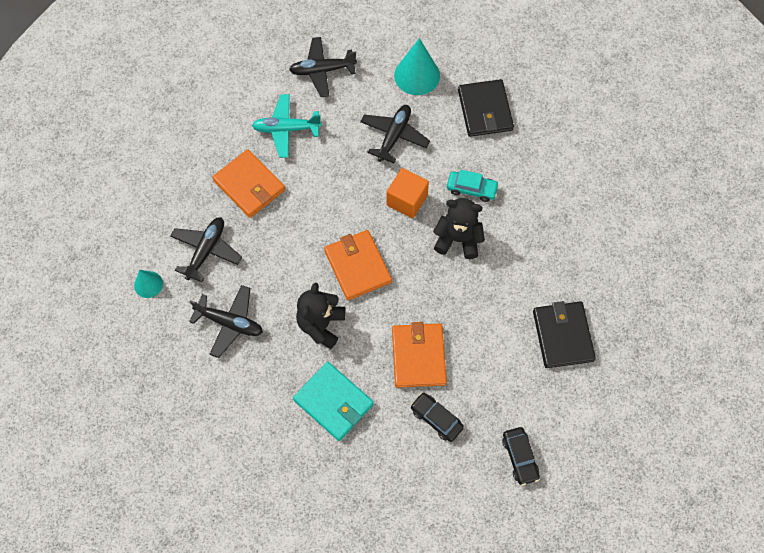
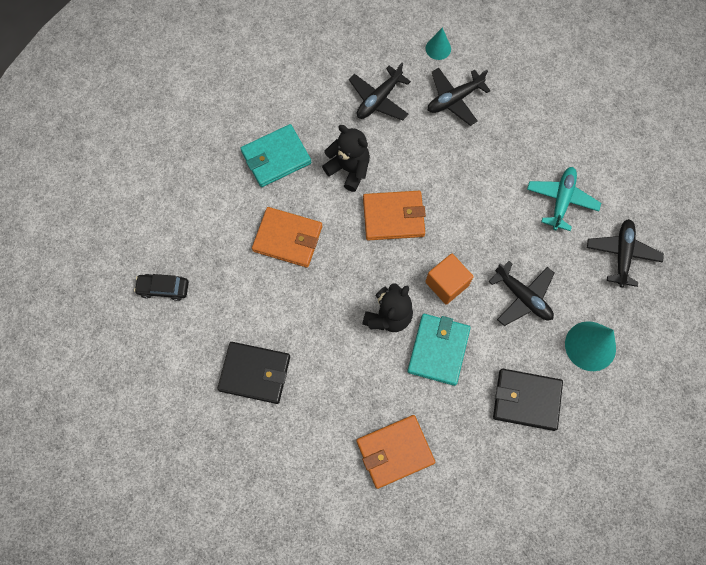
camera: 110 degrees right, 5 degrees up
black plane [170,217,242,282] -> black plane turned 105 degrees clockwise [428,68,491,126]
orange wallet [212,149,285,218] -> orange wallet moved to [356,415,435,489]
black car [410,392,464,442] -> none
turquoise car [447,170,499,202] -> turquoise wallet [407,314,471,386]

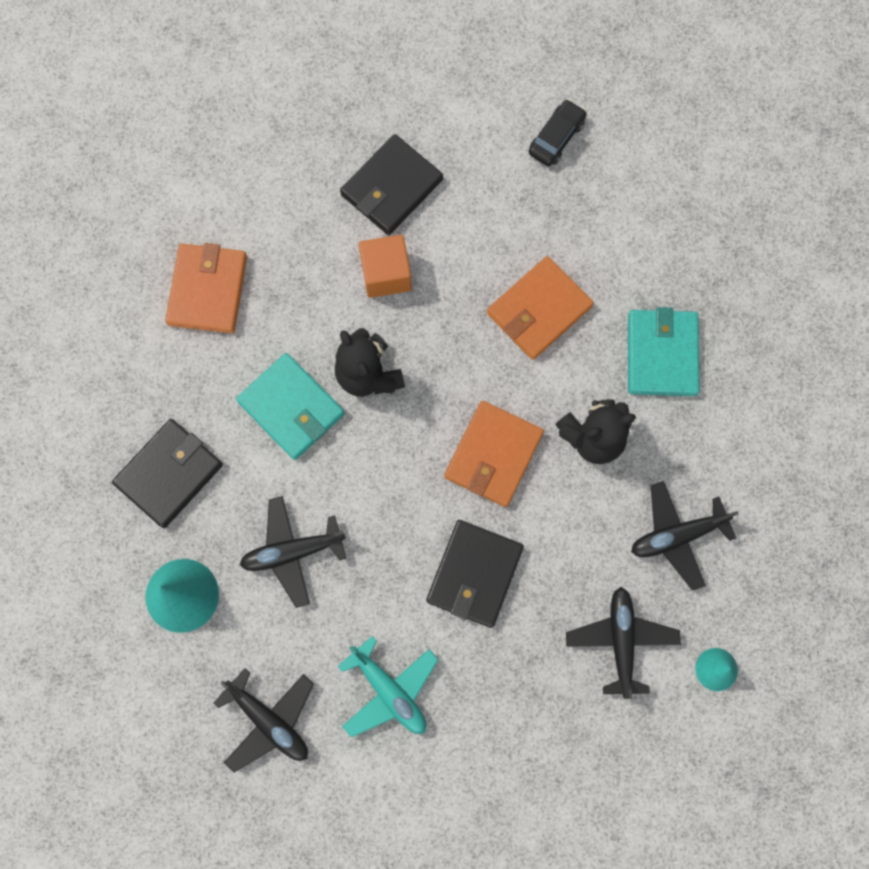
camera: 120 degrees right, 5 degrees up
black plane [349,63,411,120] -> black plane turned 90 degrees counterclockwise [631,481,738,591]
orange cube [425,253,474,305] -> orange cube moved to [359,235,412,298]
none -> black wallet [426,520,524,628]

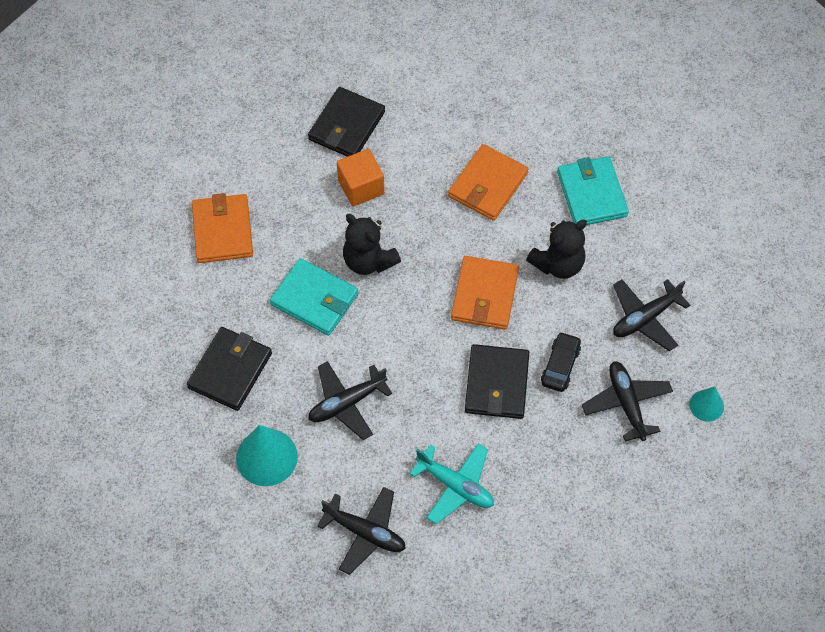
camera: 15 degrees left, 15 degrees down
black car [529,99,587,166] -> black car moved to [541,332,581,392]

